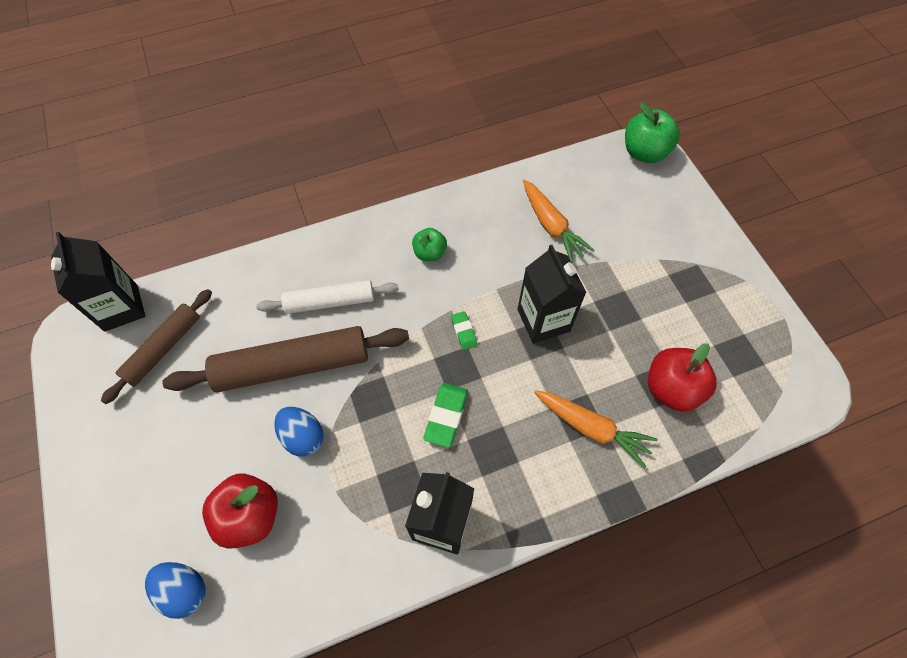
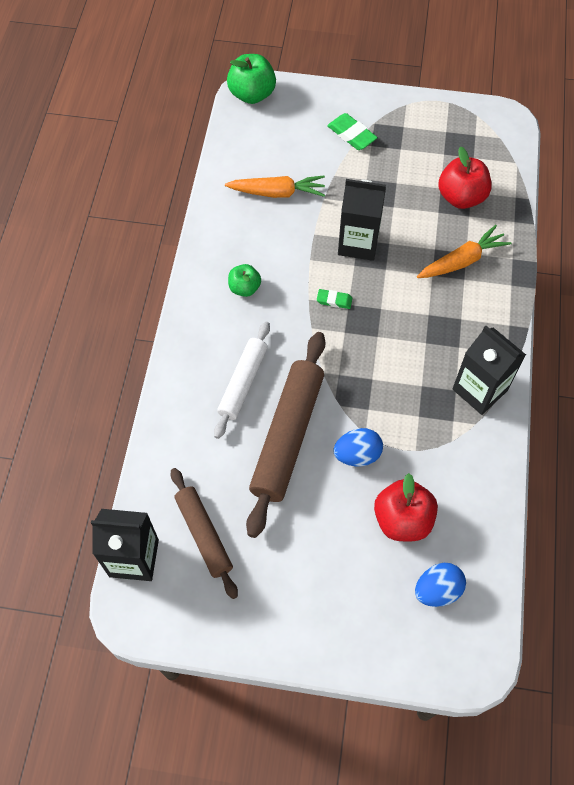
camera: 60 degrees left, 0 degrees up
green eraser [423,383,468,448] -> green eraser moved to [327,113,378,150]

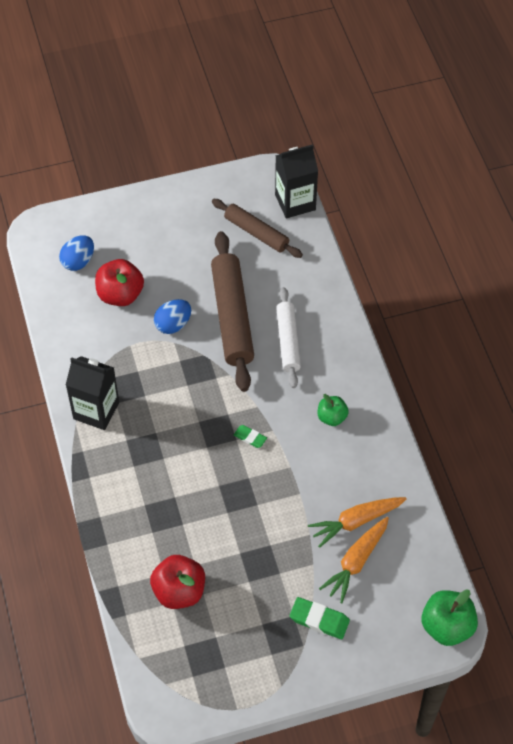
camera: 155 degrees right, 5 degrees down
green eraser [317,289,352,309] -> green eraser turned 45 degrees clockwise [234,425,267,448]
black carton [338,179,386,261] -> none
orange carrot [417,225,512,278] -> orange carrot moved to [319,517,389,603]

